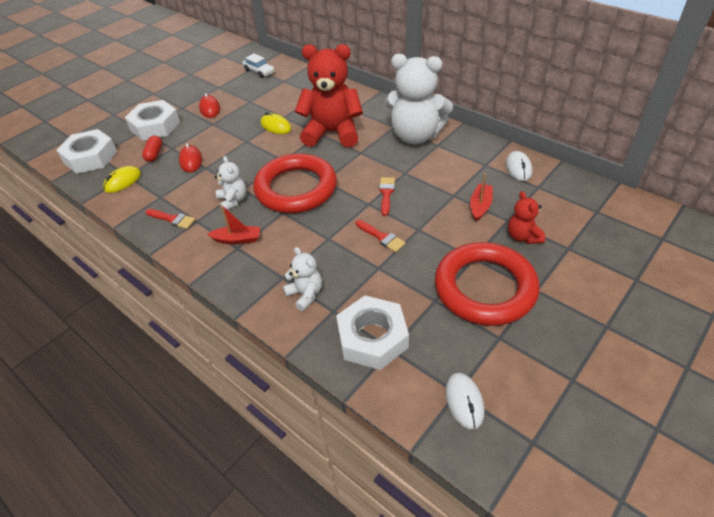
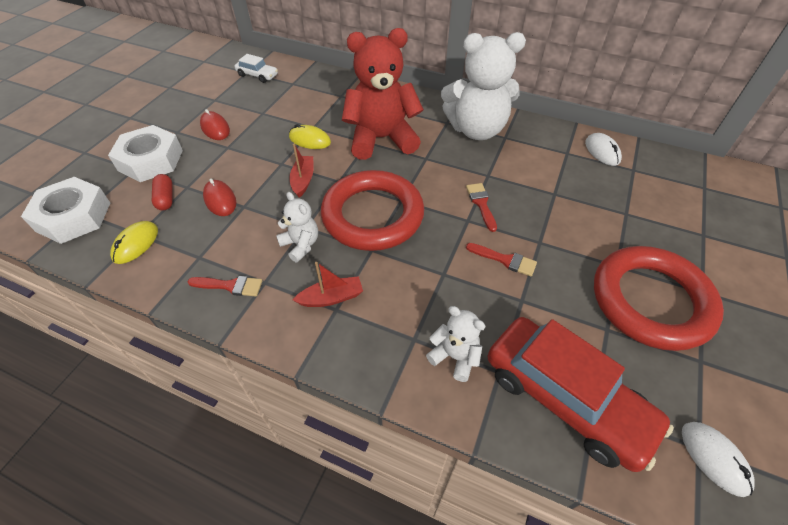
camera: 20 degrees left, 5 degrees up
white nut [336,296,409,370] -> red car [488,317,674,472]
red boat [470,173,493,221] -> red boat moved to [289,144,314,198]
red teddy bear [508,191,545,244] -> none

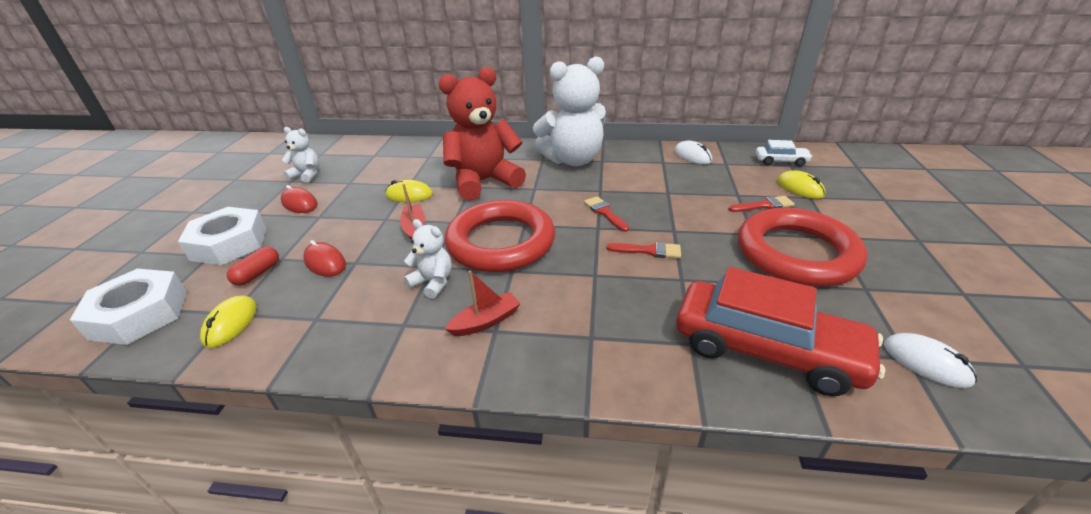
camera: 15 degrees left, 15 degrees down
red capsule [152,174,173,210] -> red capsule turned 60 degrees clockwise [227,247,279,286]
red brush [187,276,262,296] -> red brush moved to [728,196,795,212]
white car [235,54,278,83] -> white car moved to [756,140,813,166]
white teddy bear [426,306,485,382] -> white teddy bear moved to [282,127,319,183]
none -> yellow mouse [777,170,826,199]

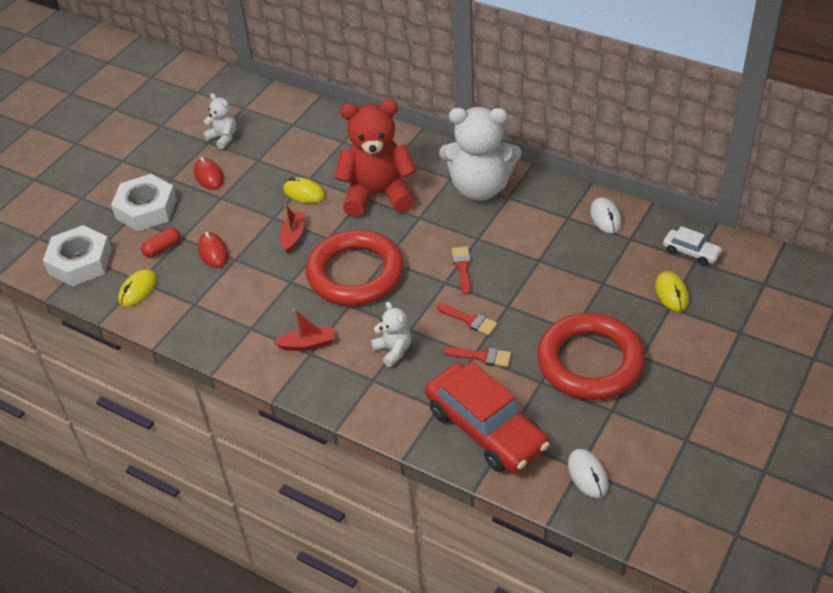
camera: 25 degrees right, 10 degrees up
white teddy bear [404,219,452,299] -> white teddy bear moved to [371,302,412,367]
red brush [728,196,795,212] -> red brush moved to [443,347,511,367]

